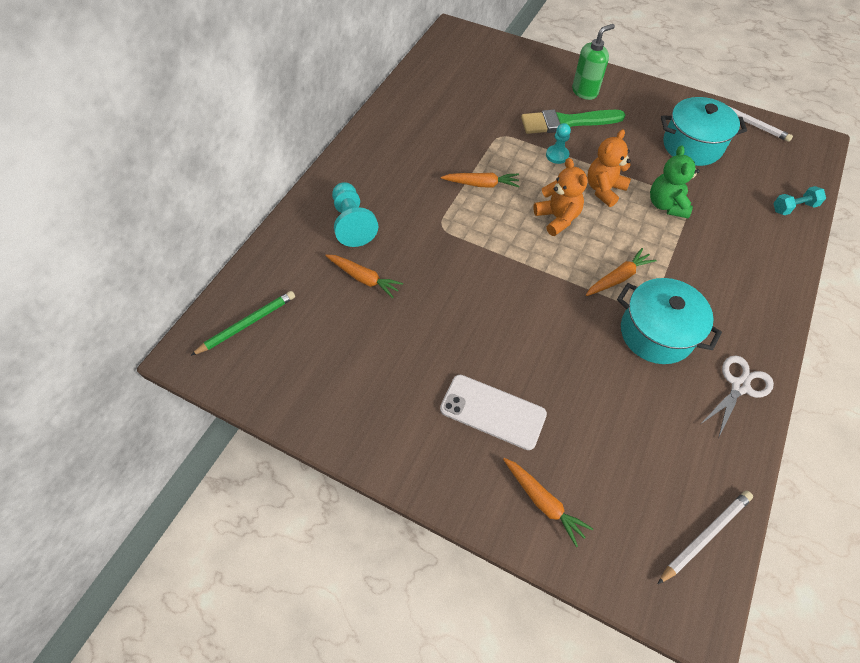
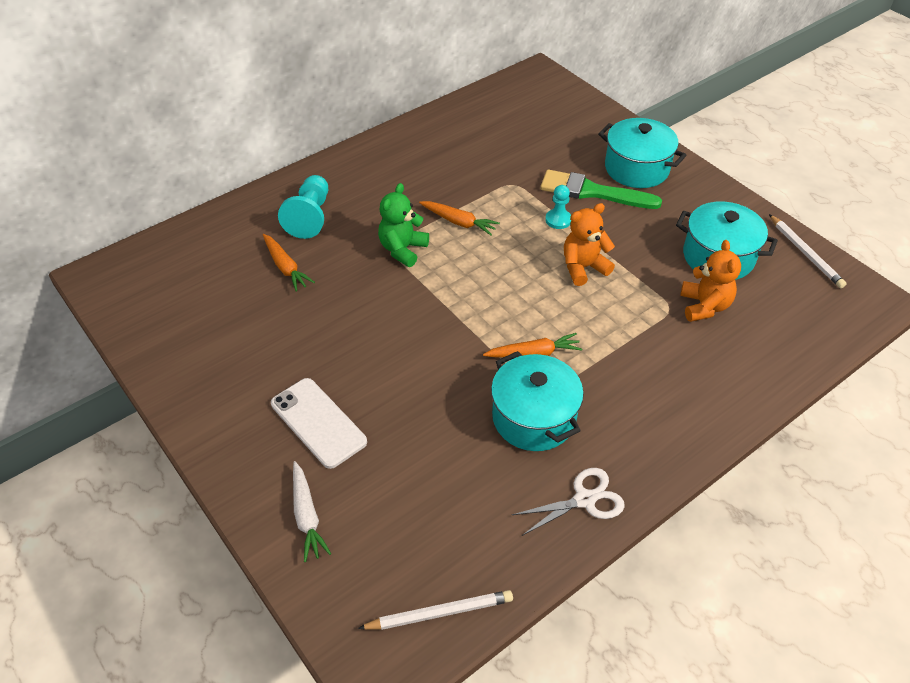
camera: 25 degrees right, 10 degrees down
green pencil [190,291,295,356] -> none
orange carrot [503,458,593,547] -> white carrot [293,461,331,562]
orange teddy bear [533,158,588,236] -> orange teddy bear moved to [681,240,741,322]
green soap dispenser [572,24,615,100] -> turquoise pot [598,118,686,188]
green teddy bear [650,145,700,218] -> green teddy bear moved to [378,183,429,267]
turquoise dumbbell [773,186,826,215] -> none

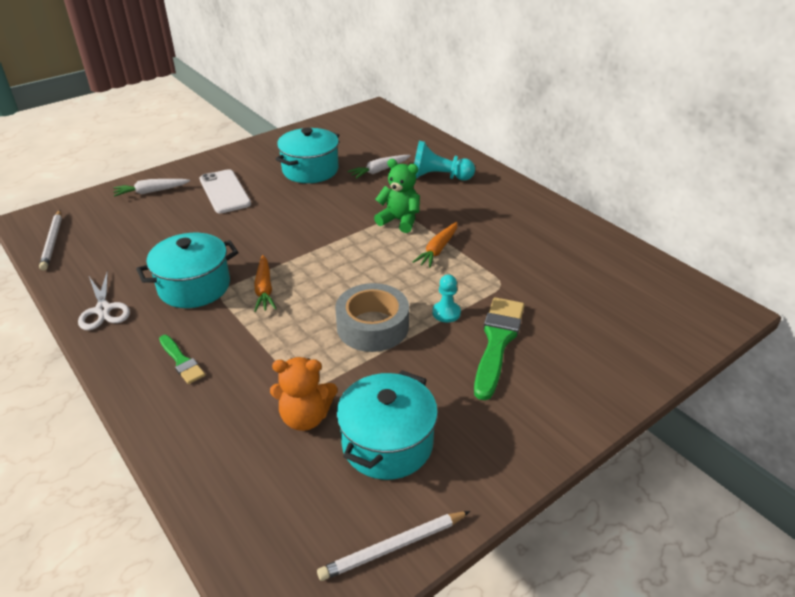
camera: 90 degrees right, 10 degrees down
orange carrot [263,234,315,292] -> white carrot [347,155,411,179]
white phone [271,378,367,469] -> white phone turned 75 degrees counterclockwise [200,169,251,214]
orange teddy bear [564,203,615,286] -> grey tape [335,283,409,352]
turquoise pot [598,118,686,188] -> turquoise pot moved to [276,128,339,183]
none -> green brush [159,335,205,384]

